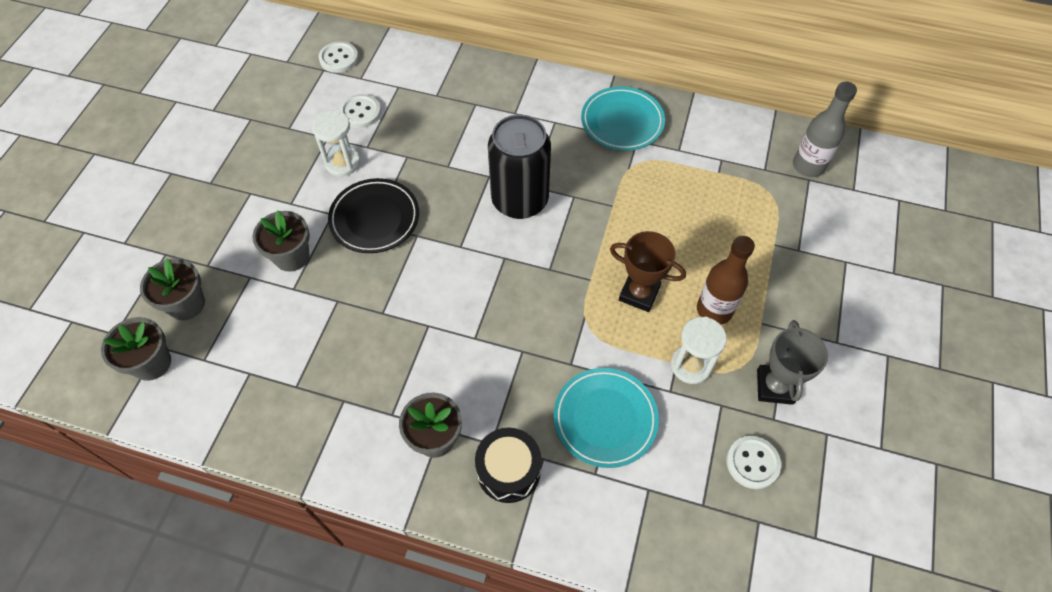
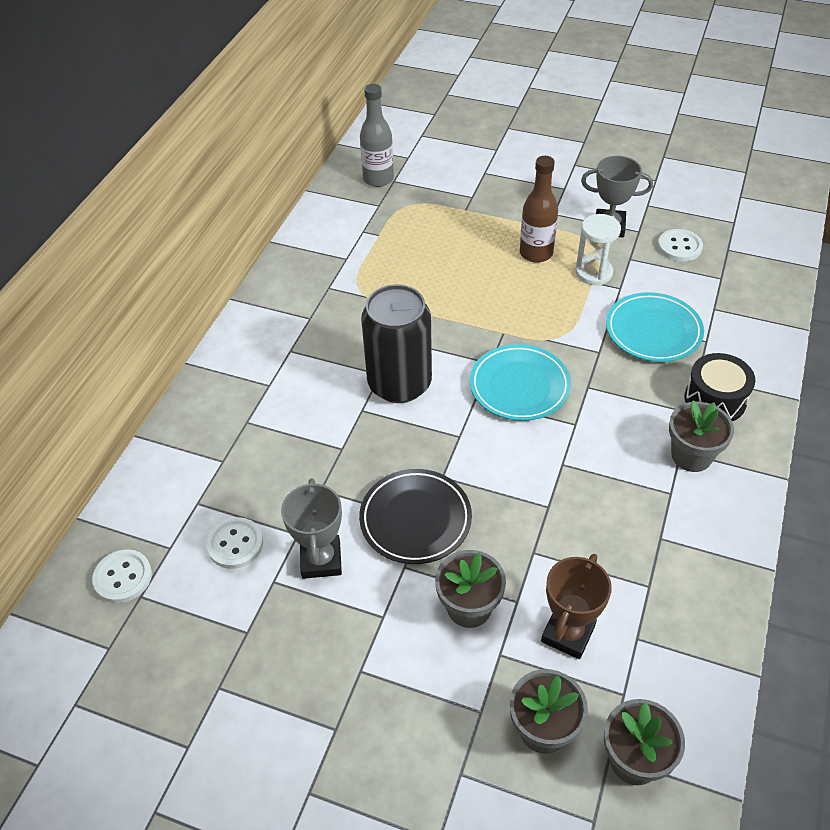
camera: 85 degrees left, 10 degrees down
white hourglass [311,110,360,176] -> grey trophy [281,478,342,579]
turquoise plate [581,87,665,151] -> turquoise plate moved to [470,344,571,421]
brown trophy [610,231,686,312] -> brown trophy moved to [541,554,612,659]

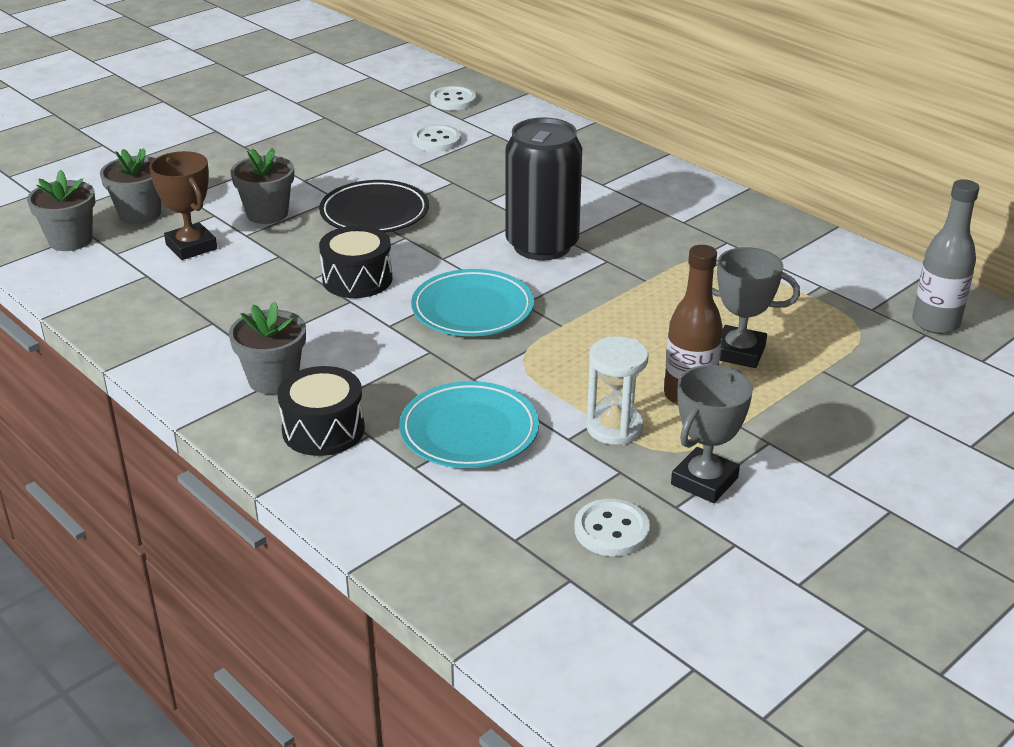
camera: 115 degrees right, 15 degrees down
grey trophy [281,478,342,579] -> grey trophy moved to [712,247,800,368]
none -> black drum [319,226,393,298]

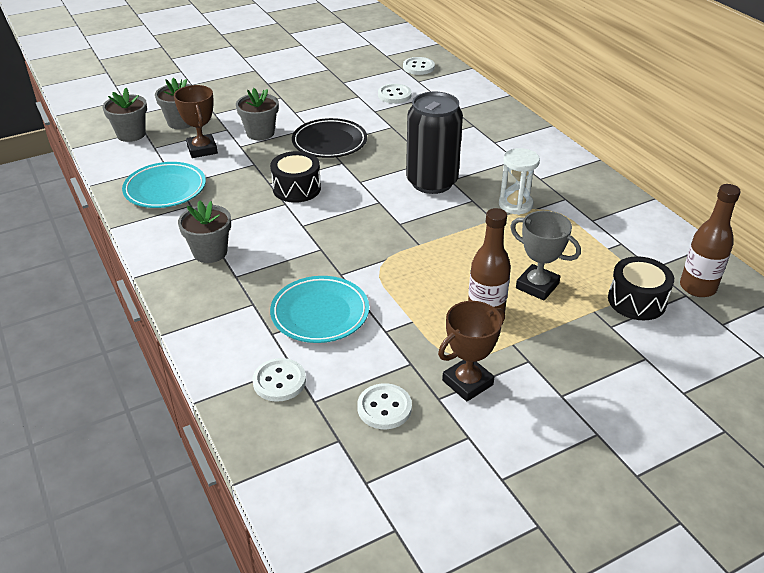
camera: 15 degrees right, 5 degrees up
black drum [277,366,365,456] -> black drum moved to [608,256,674,320]
turquoise plate [411,269,534,336] -> turquoise plate moved to [122,162,206,208]
white hourglass [586,336,648,445] -> white hourglass moved to [499,148,540,215]
grey trophy [671,365,753,503] -> brown trophy [438,301,505,402]
grey bottle [912,179,980,334] -> brown bottle [680,184,741,297]
none -> white button [253,358,306,402]

